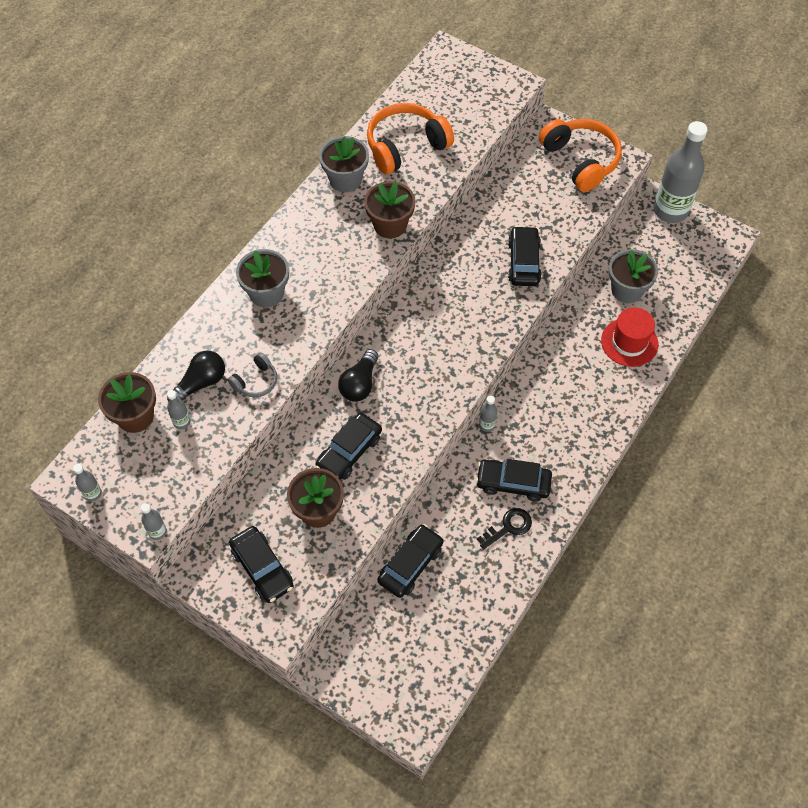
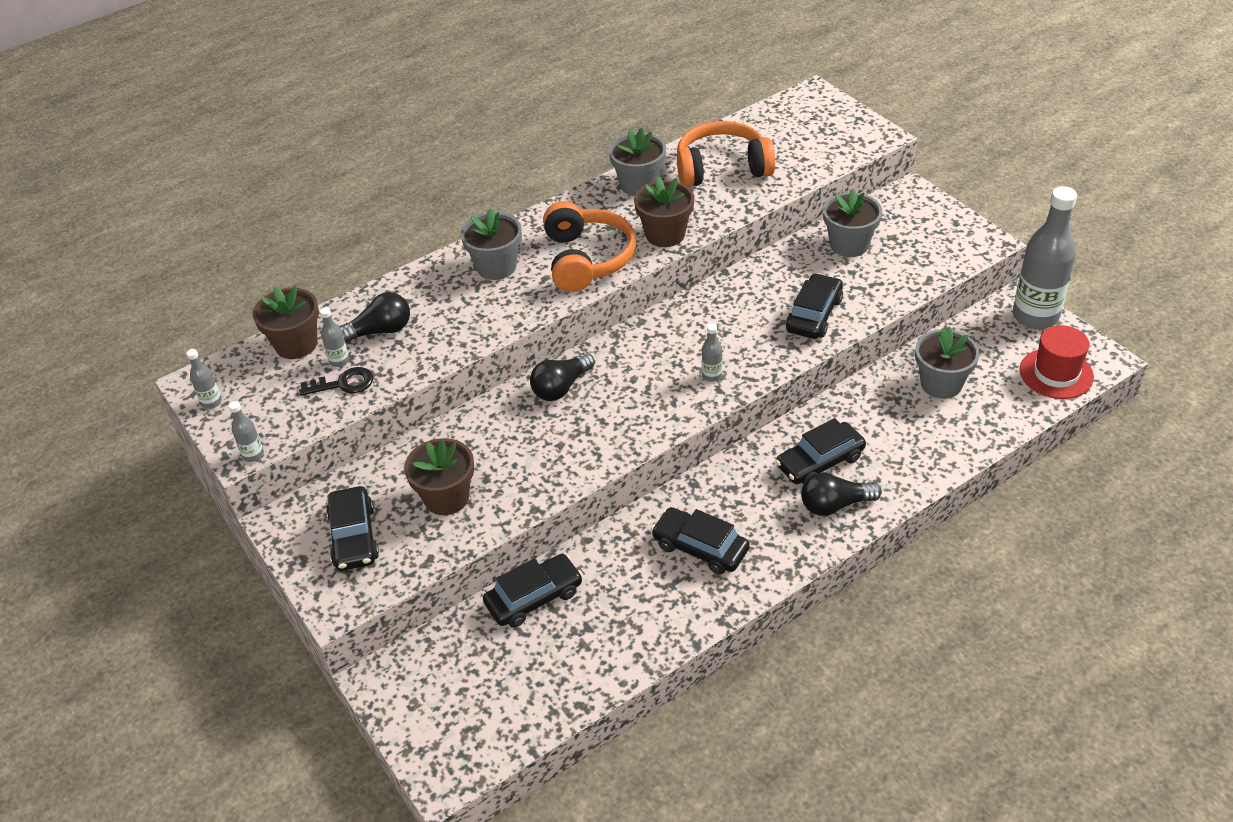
camera: 25 degrees right, 15 degrees down
grey headphones [228,352,277,397] -> none
black car [315,413,382,480] -> black car moved to [775,418,866,485]
black key [477,508,532,550] -> black key moved to [299,367,373,396]
grey bottle [479,396,497,432] -> grey bottle moved to [702,324,722,382]
orange headphones [539,119,622,192] -> orange headphones moved to [543,201,636,292]
red hat [601,308,658,367] -> red hat moved to [1020,325,1094,399]
none -> black light bulb [801,472,882,516]
none -> grey flower pot [823,189,882,257]

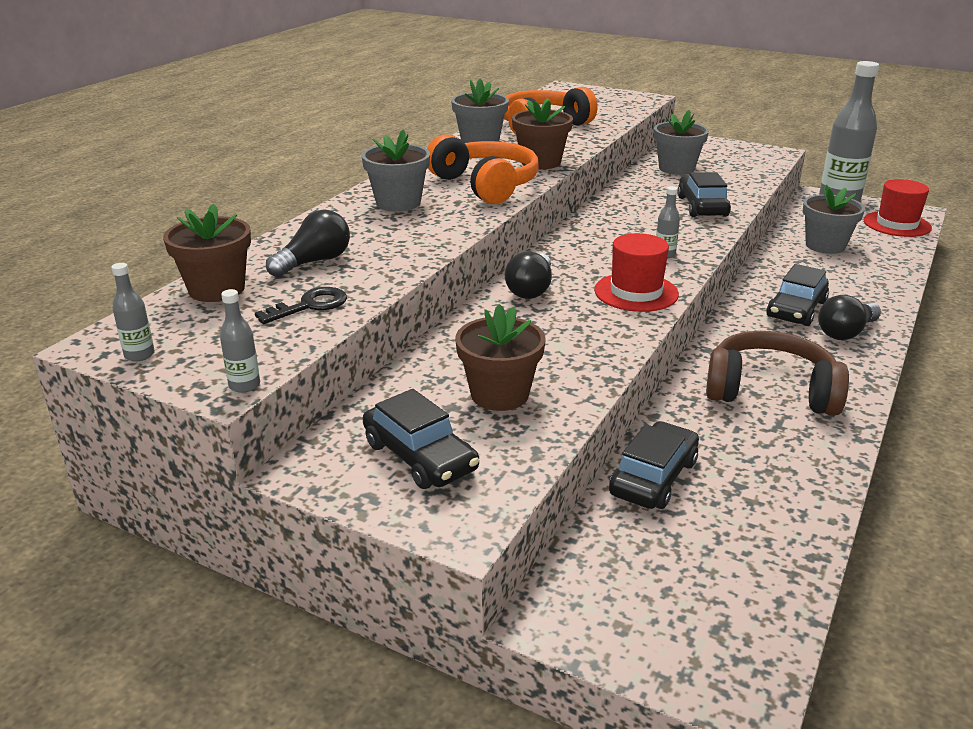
camera: 30 degrees left, 15 degrees down
grey bottle [320,307,349,367] -> none
black car [651,507,750,574] -> brown headphones [706,331,849,416]
none -> red hat [594,233,679,312]

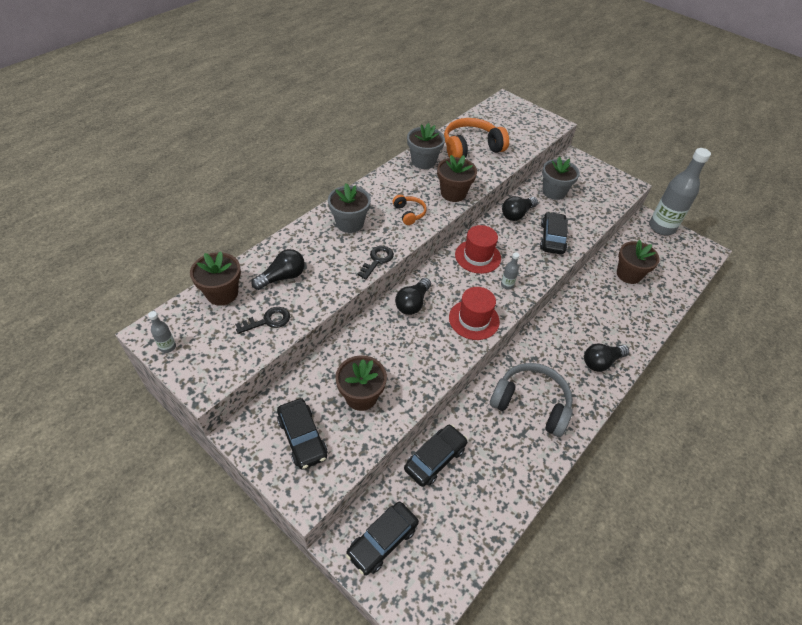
camera: 10 degrees right, 20 degrees up
grey bottle [220,289,260,393] -> none
orange headphones [427,134,539,204] -> orange headphones [393,195,427,225], size x0.50
brown headphones [706,331,849,416] -> grey headphones [490,363,573,437]
black car [766,264,829,326] -> black car moved to [346,502,419,576]
grey flower pot [803,185,865,254] -> brown flower pot [617,240,660,284]
red hat [864,179,932,237] -> red hat moved to [455,225,501,274]
none -> black key [358,246,394,280]
none -> black light bulb [502,196,538,221]

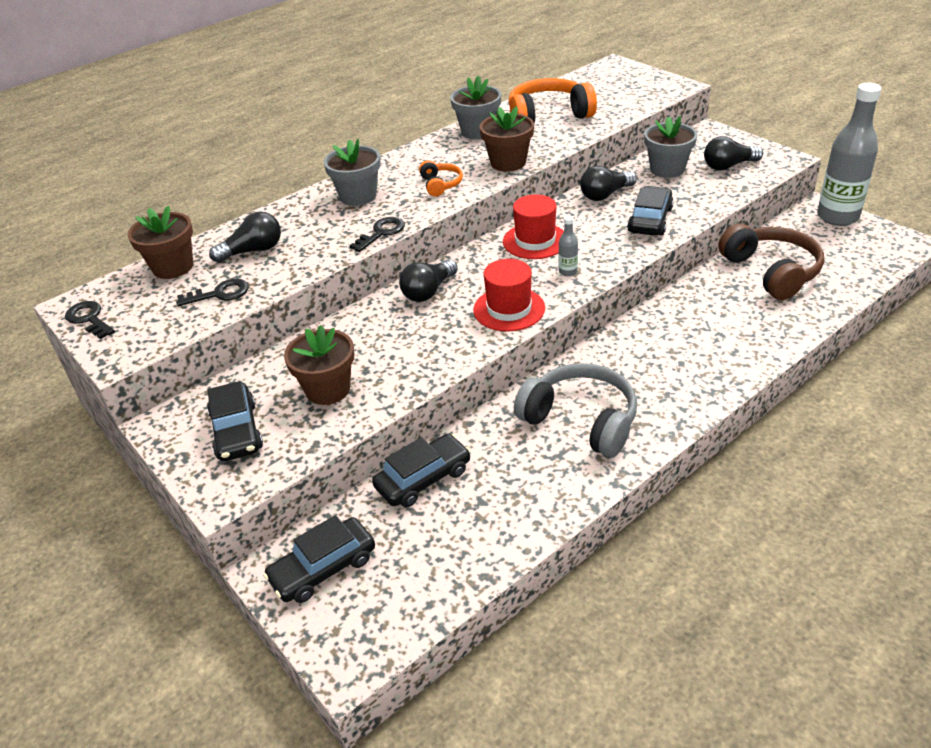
camera: 15 degrees right, 10 degrees down
grey bottle [148,311,176,353] -> black key [65,301,115,339]
black light bulb [584,343,629,372] -> black light bulb moved to [704,136,763,171]
brown flower pot [617,240,660,284] -> brown headphones [719,224,824,300]

